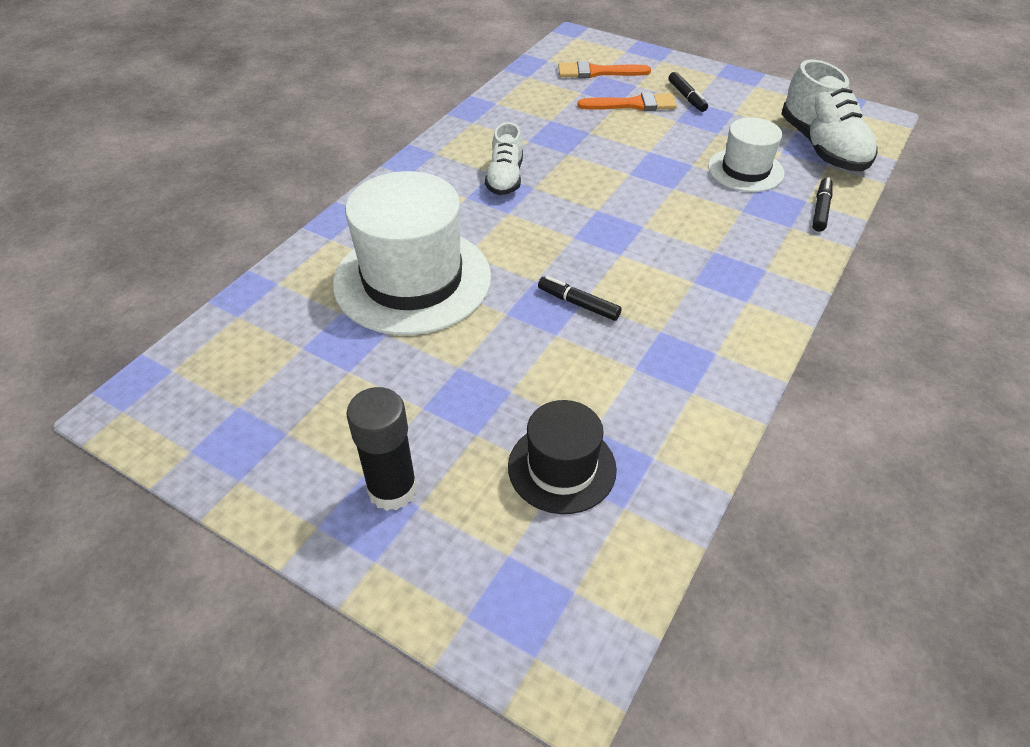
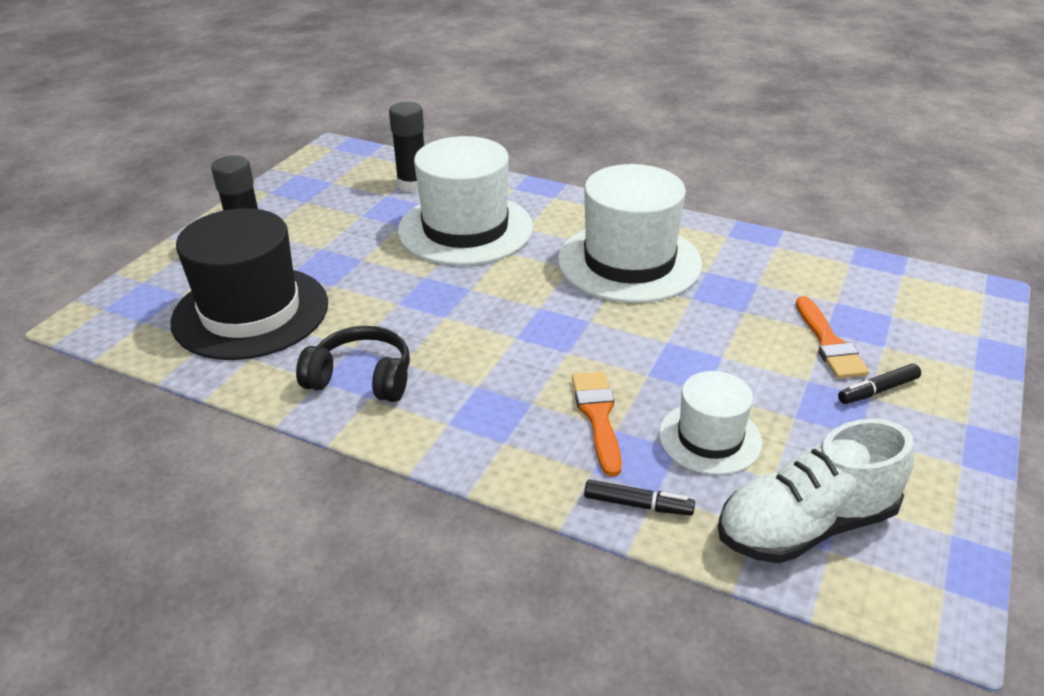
camera: 85 degrees right, 10 degrees down
white shoe [485,122,523,195] -> white hat [558,164,702,303]
black hat [508,400,617,514] -> black hat [170,208,328,360], size x1.80
black marker [538,276,622,321] -> none
orange brush [558,61,651,78] -> orange brush moved to [572,372,622,477]
none -> black headphones [296,326,410,402]
none -> black glue stick [389,102,424,192]

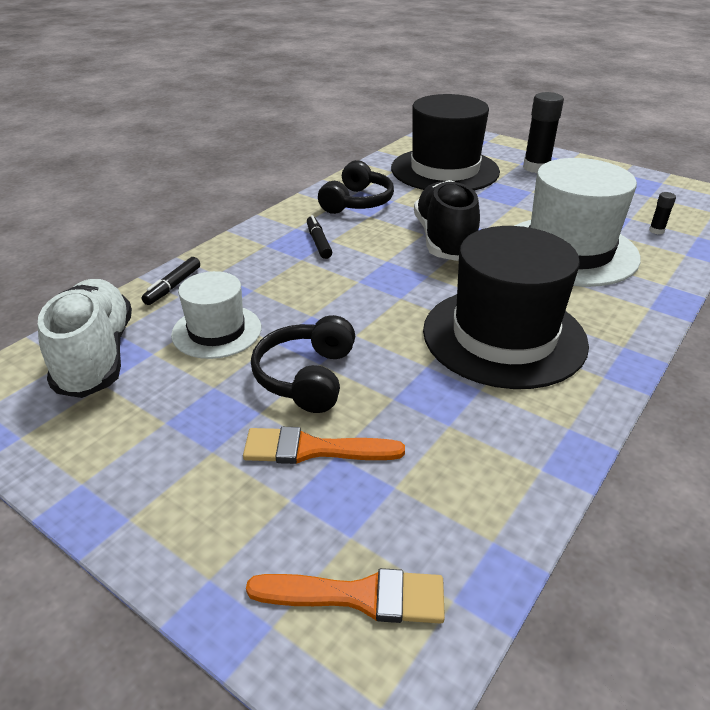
camera: 100 degrees right, 0 degrees up
black glue stick [389,102,424,192] -> black glue stick [649,192,676,234], size x0.46
white hat [558,164,702,303] -> black hat [423,226,589,389]
orange brush [572,372,622,477] -> orange brush moved to [246,568,445,624]
black marker [838,364,921,404] -> black marker moved to [307,215,332,259]
none -> black headphones [251,315,355,413]
none -> black shoe [414,180,480,261]

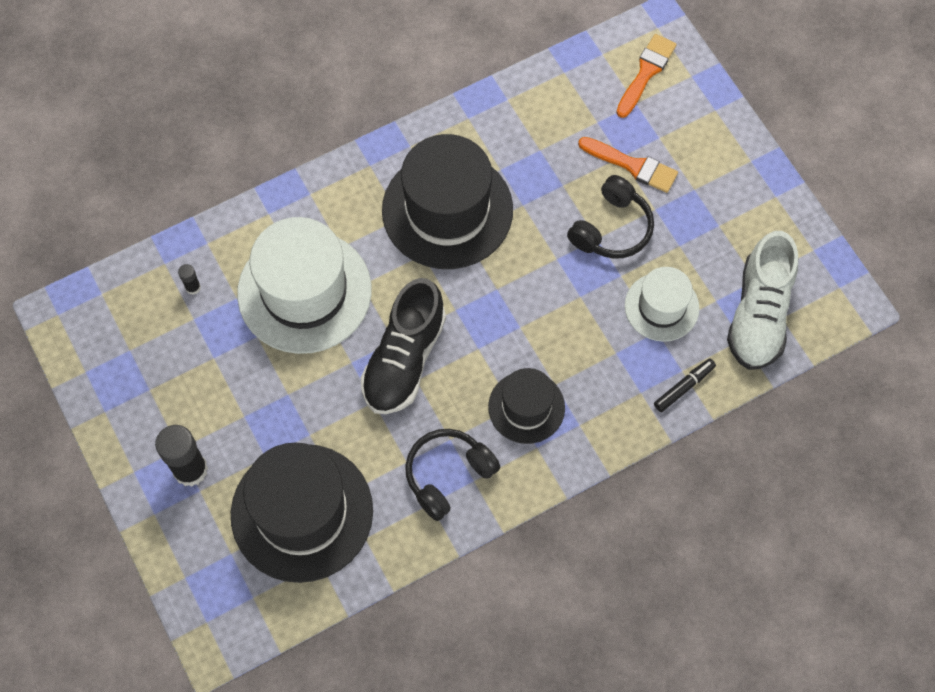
camera: 155 degrees left, 30 degrees up
orange brush [246,568,445,624] -> orange brush turned 90 degrees clockwise [616,34,677,118]
black marker [307,215,332,259] -> black hat [488,368,565,444]

